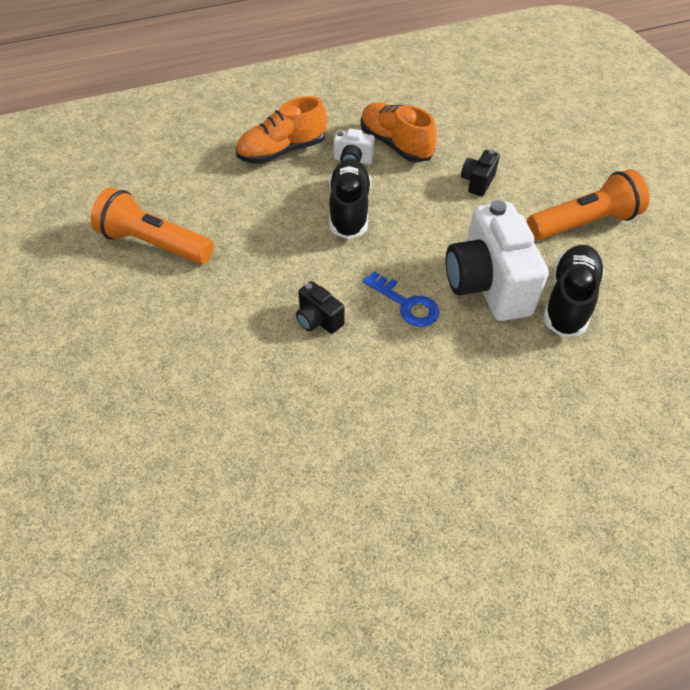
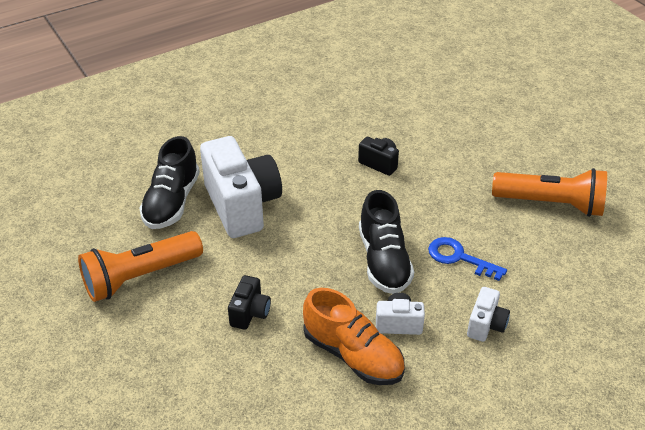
camera: 170 degrees right, 10 degrees down
orange shoe [236,96,327,164] -> white camera [467,287,510,342]
blue key [363,271,439,327] -> blue key moved to [428,237,507,281]

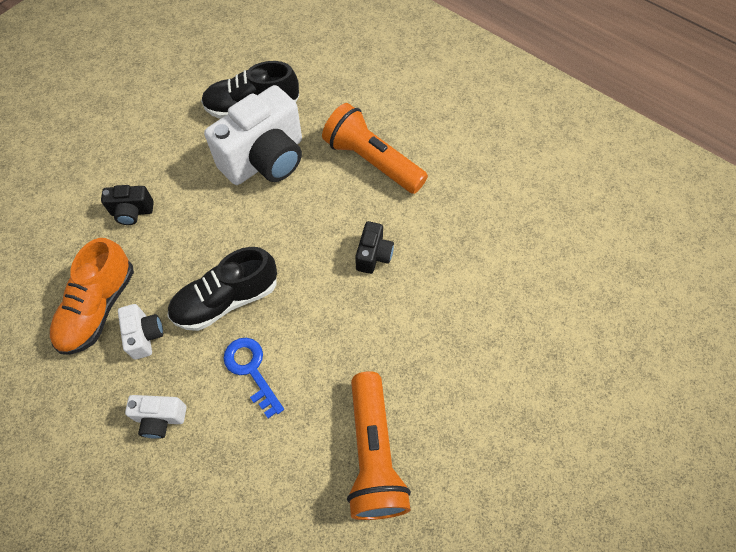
camera: 70 degrees right, 20 degrees up
orange flashlight [78,231,203,302] -> orange flashlight moved to [322,103,428,194]
blue key [428,237,507,281] -> blue key turned 45 degrees counterclockwise [223,338,284,418]

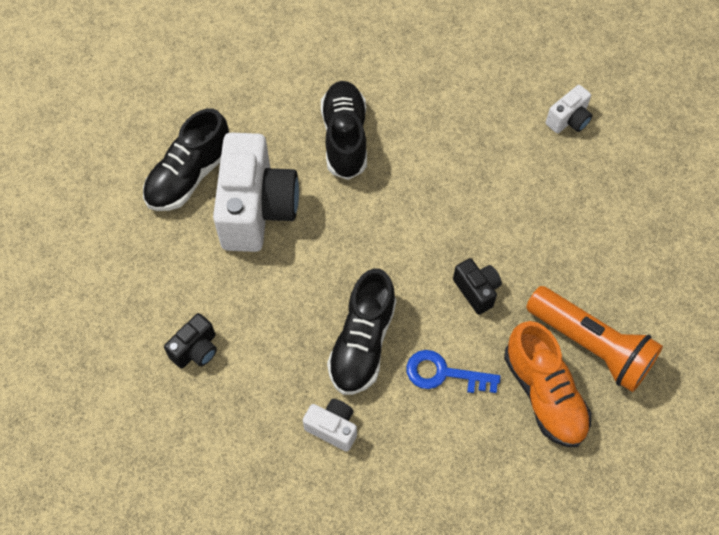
camera: 45 degrees left, 0 degrees up
orange shoe [50,238,134,355] -> orange shoe moved to [504,321,591,447]
white camera [125,395,187,439] -> white camera moved to [546,85,593,133]
orange flashlight [322,103,428,194] -> black shoe [321,81,367,180]
black camera [355,221,394,274] -> black camera moved to [453,258,502,315]

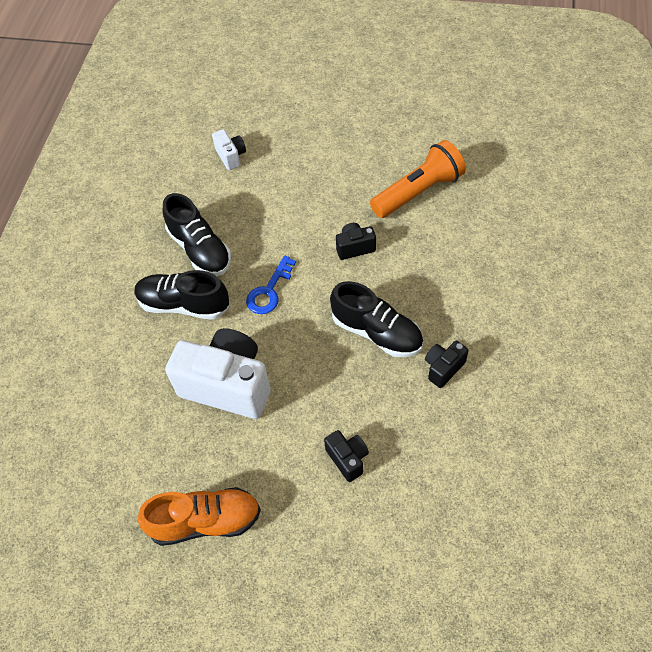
camera: 70 degrees left, 5 degrees down
black shoe [143,108,229,211] -> black shoe moved to [163,193,231,276]
white camera [303,399,357,451] -> black camera [425,341,468,388]
blue key [406,350,501,393] -> blue key moved to [246,256,296,314]
orange shoe [504,321,591,447] -> orange shoe moved to [138,487,261,546]

